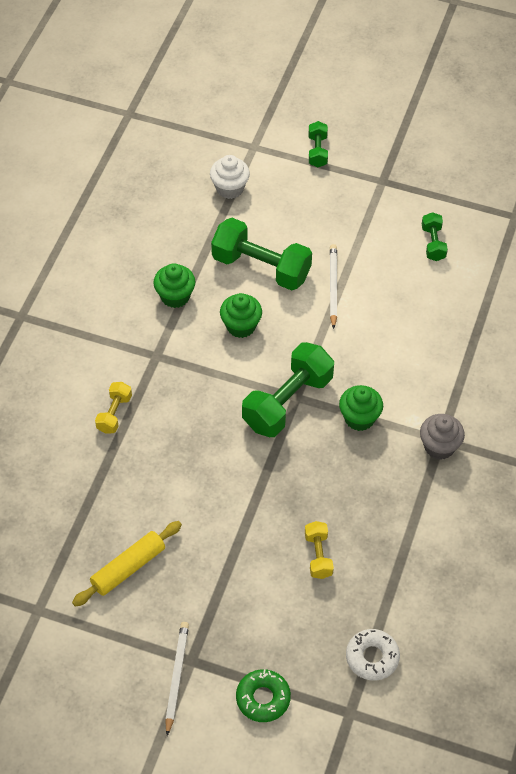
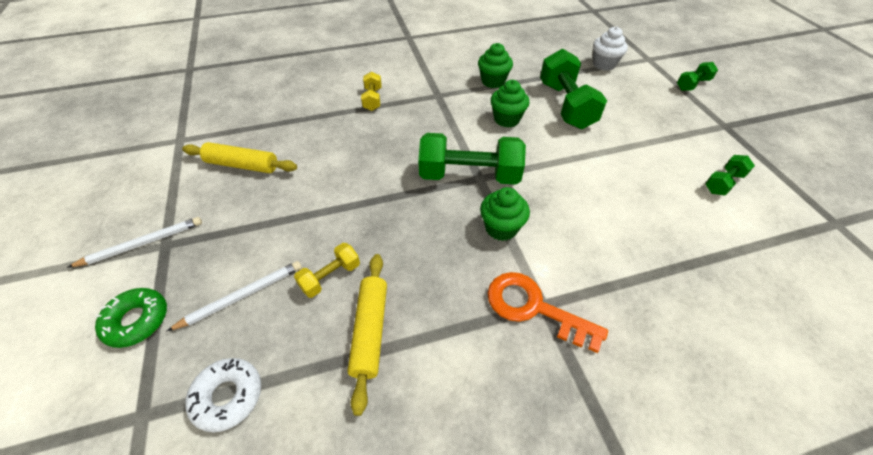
camera: 55 degrees right, 5 degrees down
yellow dumbbell [95,382,132,434] -> yellow dumbbell turned 75 degrees counterclockwise [361,71,382,111]
white pencil [330,244,337,329] -> white pencil moved to [167,261,302,331]
grey cupcake [420,414,465,460] -> orange key [488,272,608,353]
none -> yellow rolling pin [347,254,387,416]

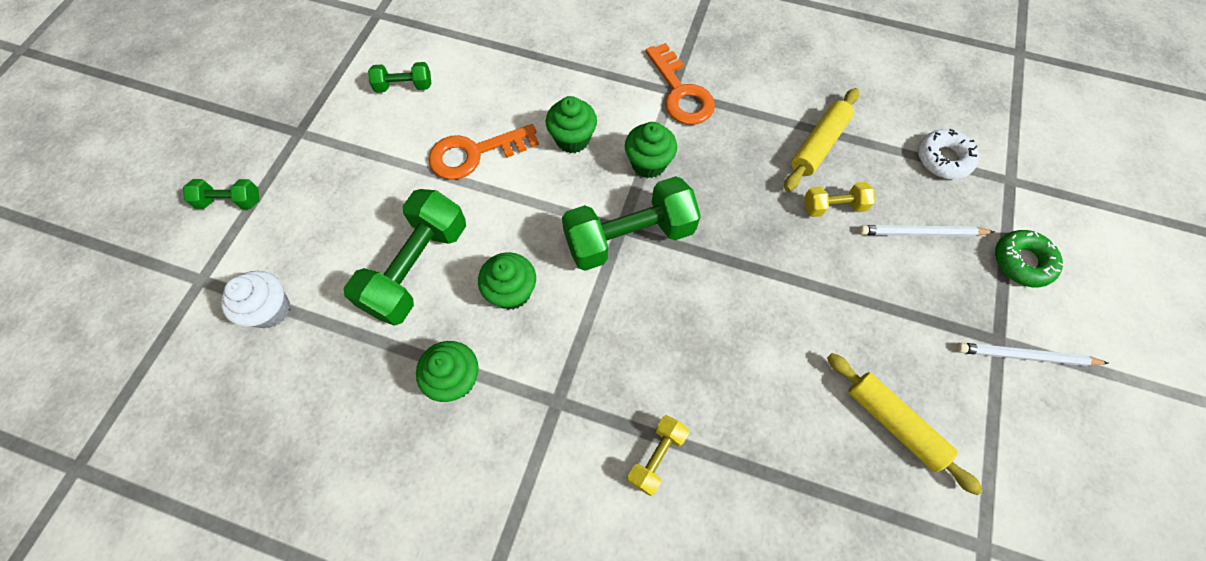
camera: 145 degrees left, 15 degrees up
green dumbbell [418,133,526,185] -> green dumbbell turned 60 degrees counterclockwise [562,176,701,271]
none -> orange key [428,124,539,180]
none -> green cupcake [546,96,597,153]

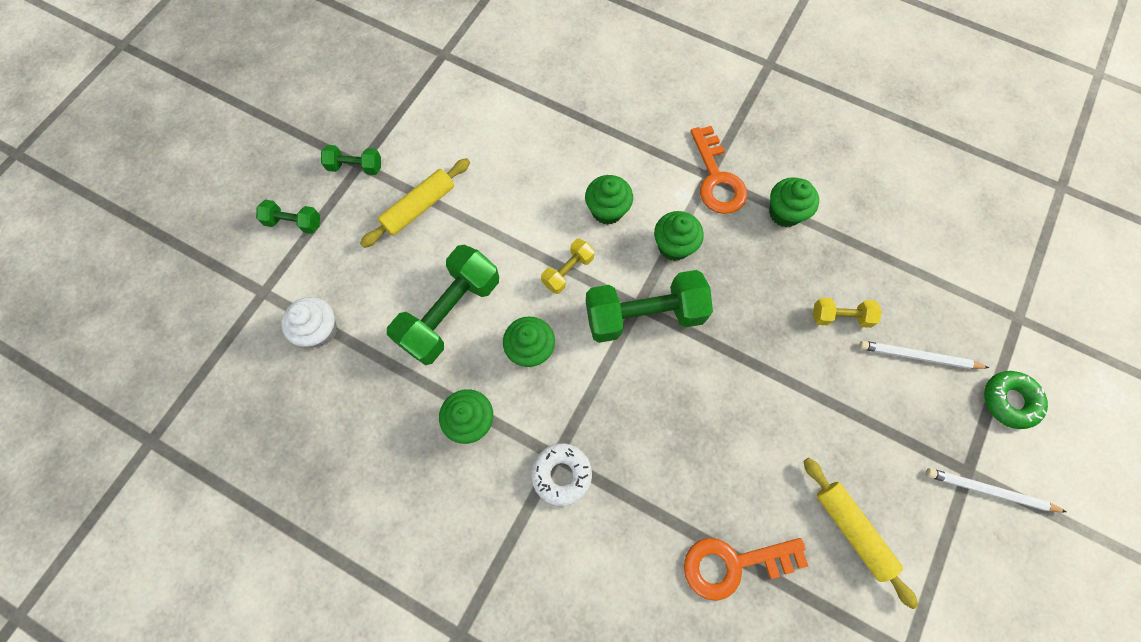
camera: 10 degrees right, 5 degrees up
green dumbbell [368,62,431,93] -> green dumbbell moved to [321,145,381,175]
orange key [428,124,539,180] -> orange key moved to [684,538,808,601]
yellow dumbbell [627,415,689,496] -> yellow dumbbell moved to [541,239,594,294]
yellow rolling pin [784,88,859,191] -> yellow rolling pin moved to [360,158,470,248]
white donut [918,129,979,179] -> white donut moved to [531,443,592,506]
none -> green cupcake [769,177,819,227]

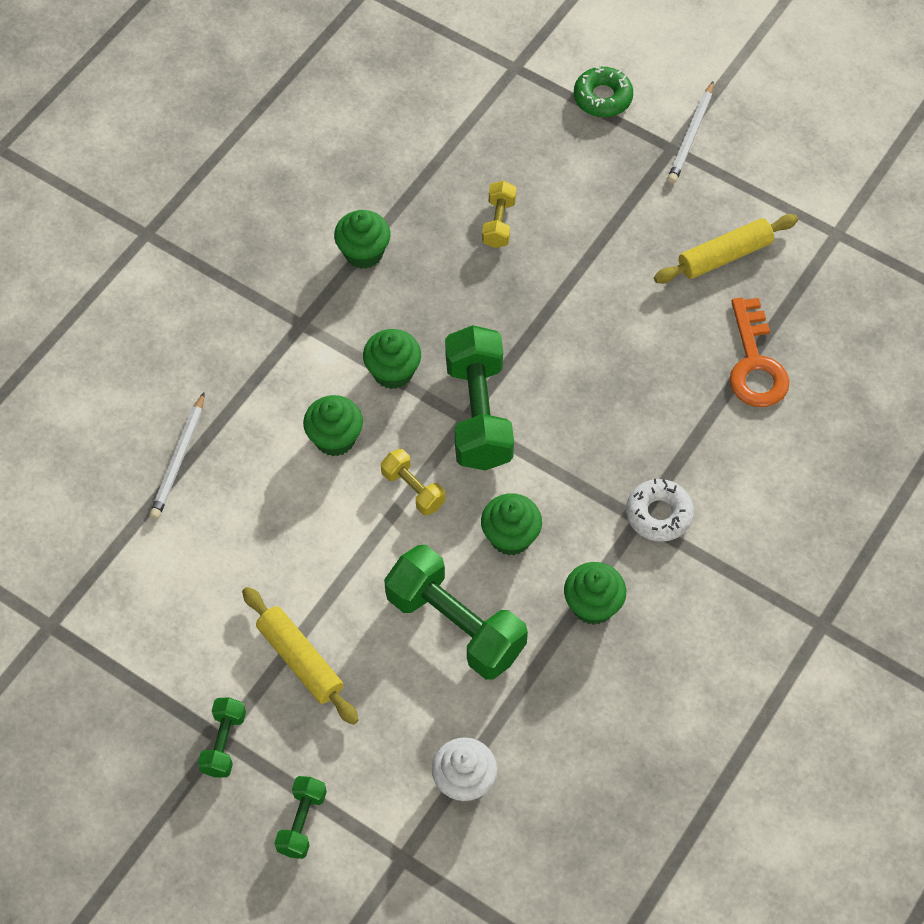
camera: 85 degrees left, 10 degrees down
orange key [691,126,747,214] -> none
white pencil [859,341,989,369] -> white pencil moved to [149,392,205,519]

